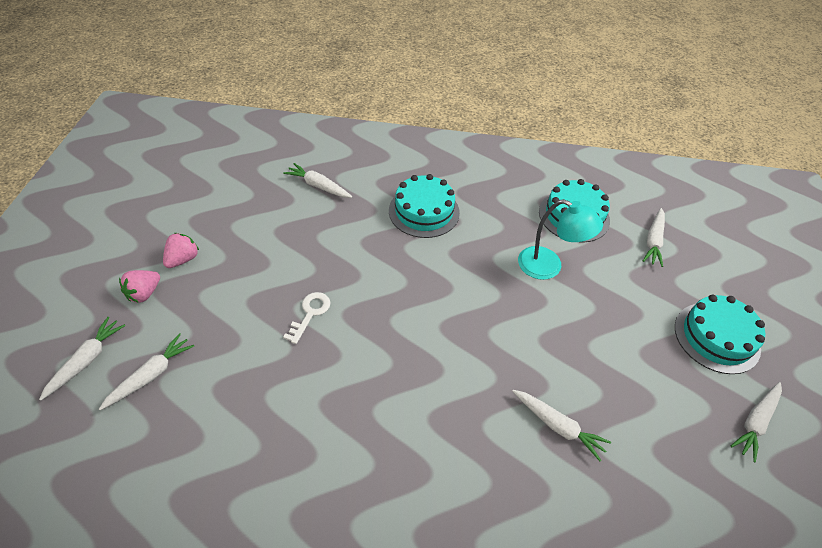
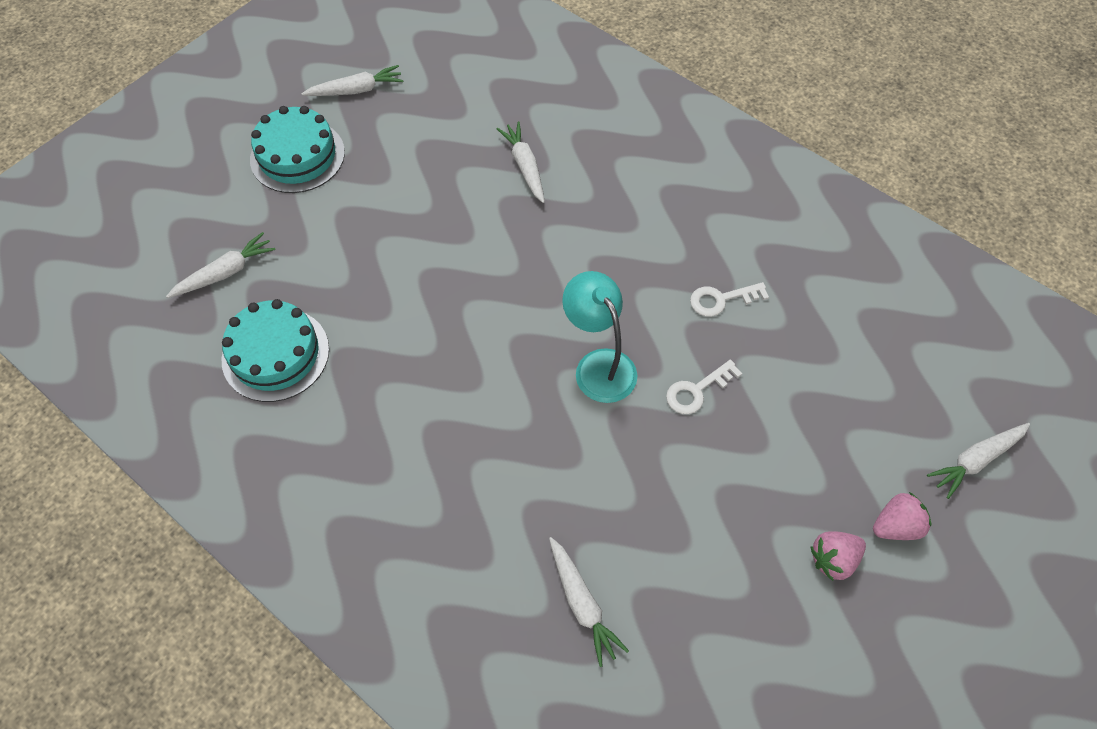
camera: 145 degrees left, 10 degrees up
white carrot [99,333,194,410] -> none
turquoise cake [389,174,460,238] -> none
turquoise lamp [518,199,603,280] -> turquoise lamp moved to [562,271,637,403]
none -> white key [690,282,769,317]

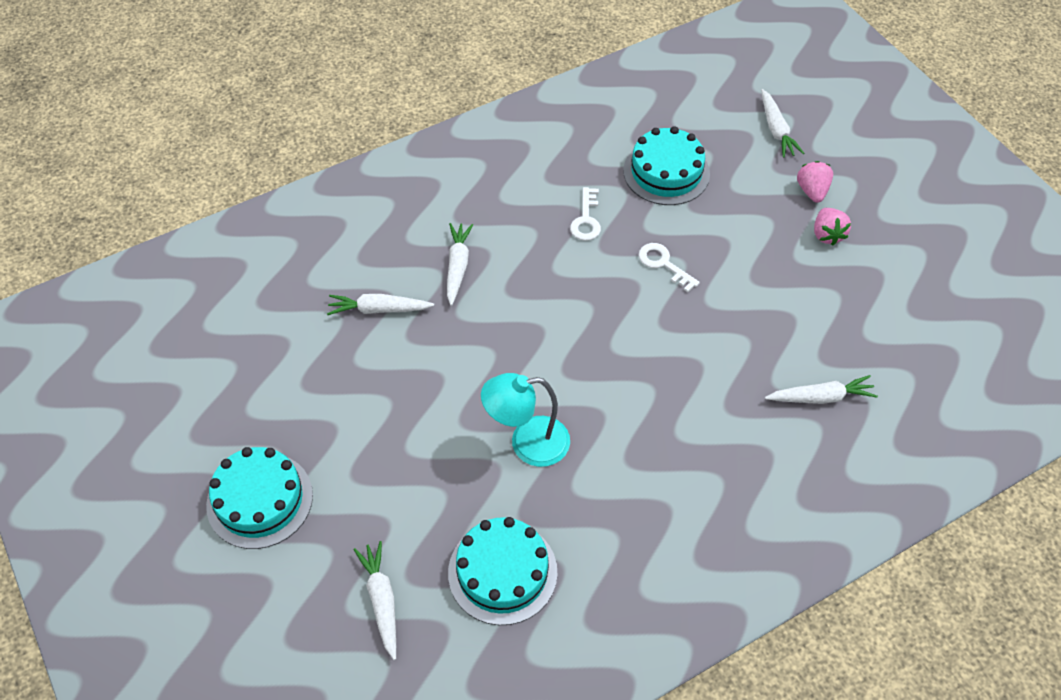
camera: 70 degrees left, 5 degrees down
white carrot [301,65,404,96] -> white carrot moved to [447,223,473,306]
turquoise lamp [562,271,637,403] -> turquoise lamp moved to [481,373,570,467]
white key [666,360,742,414] -> white key turned 150 degrees clockwise [639,243,700,292]
none -> turquoise cake [623,126,710,205]

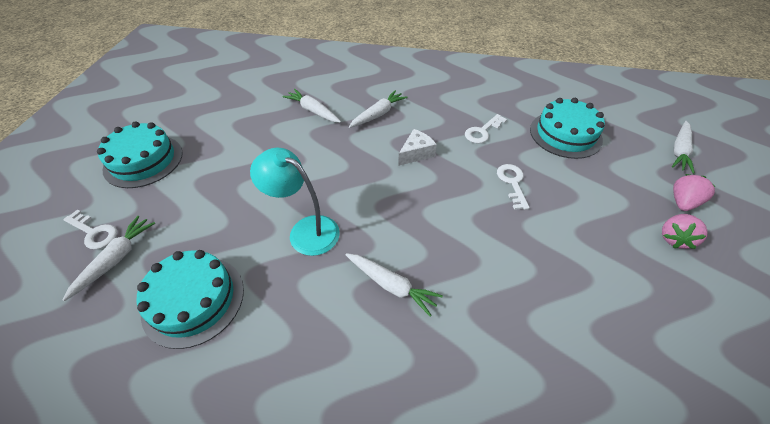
camera: 40 degrees right, 5 degrees down
white carrot [765,375,878,404] -> white carrot moved to [345,253,443,317]
none -> white key [63,210,117,249]
none -> white cheese [398,129,437,166]

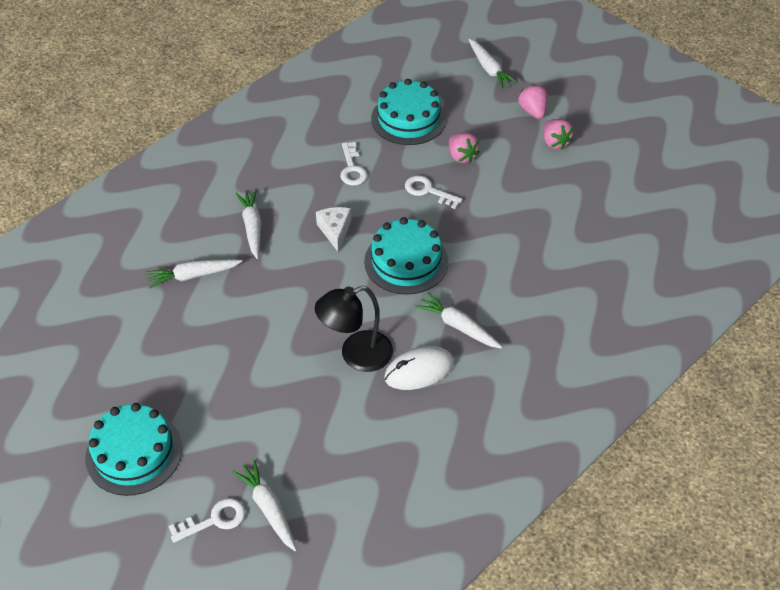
camera: 55 degrees left, 0 degrees up
turquoise cake [136,250,244,349] -> turquoise cake moved to [364,217,448,295]
turquoise lamp [250,148,340,256] -> black lamp [315,286,393,372]
white carrot [345,253,443,317] -> white carrot turned 120 degrees counterclockwise [415,292,502,349]
none -> white mouse [384,346,454,390]
none -> pink strawberry [449,133,480,163]

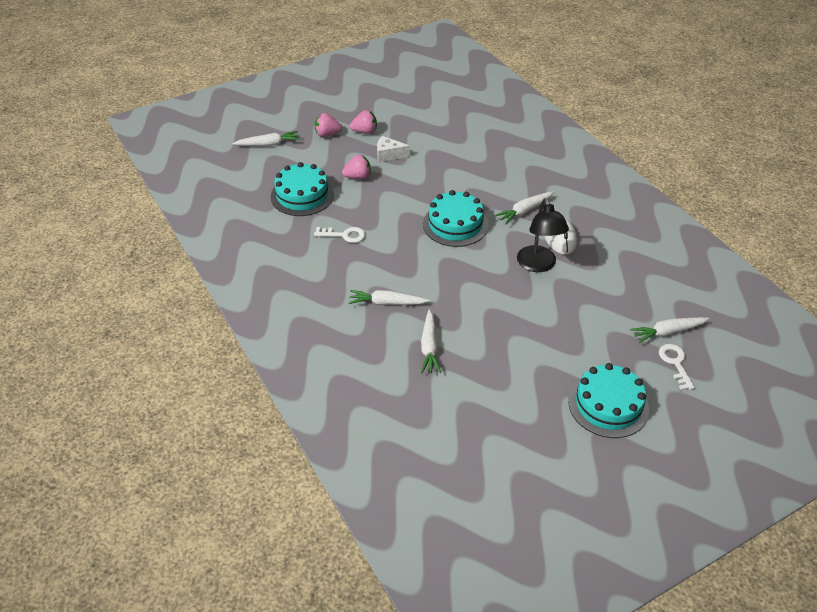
camera: 75 degrees left, 5 degrees down
white cheese [316,207,351,252] -> white cheese moved to [377,136,410,162]
white key [405,175,463,209] -> none

